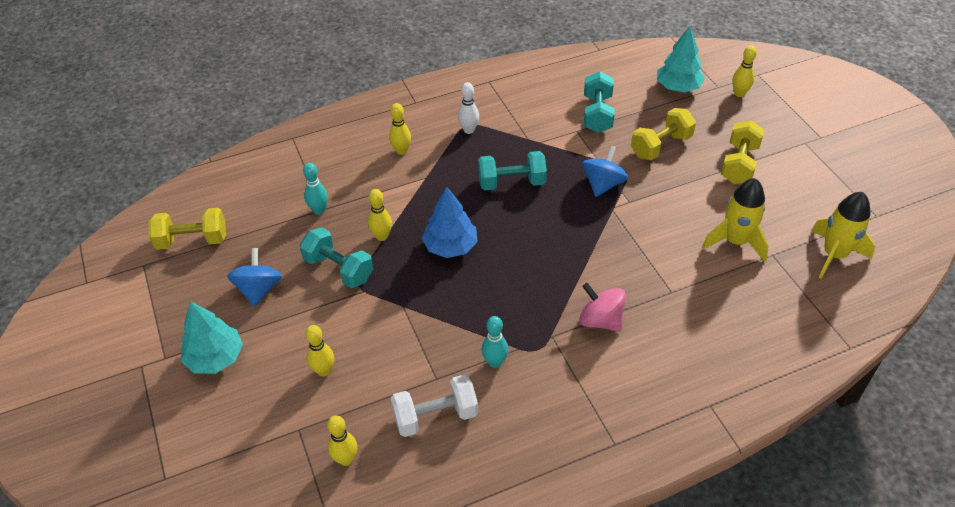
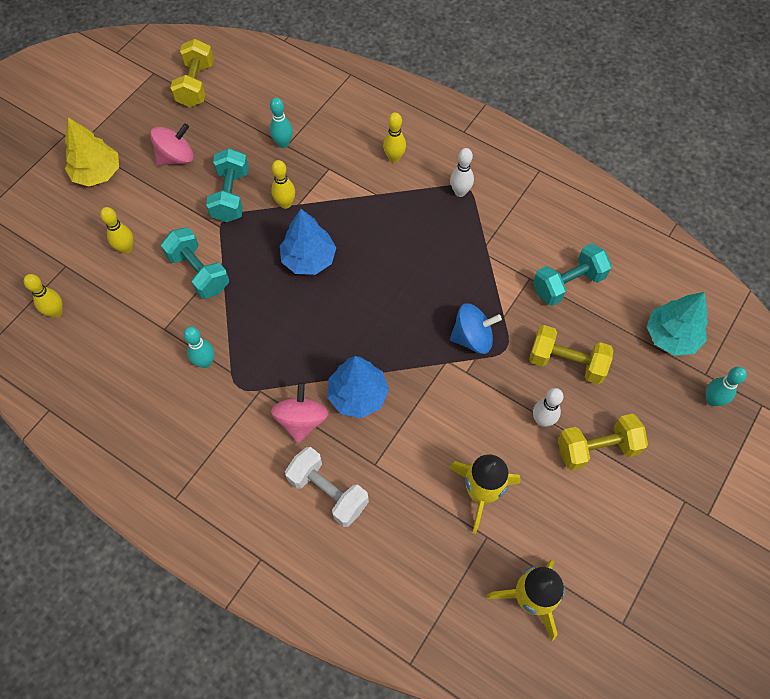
camera: 55 degrees right, 15 degrees up
yellow dumbbell [148,208,226,250] -> yellow dumbbell turned 45 degrees clockwise [170,39,214,107]
turquoise tree [181,301,243,374] -> yellow tree [65,117,119,186]
blue spinning top [227,248,282,307] -> pink spinning top [150,123,194,166]
white dumbbell [391,375,478,437] -> white dumbbell moved to [285,447,369,527]
turquoise dumbbell [478,151,547,191] -> turquoise dumbbell moved to [161,228,229,299]
yellow bowling pin [732,45,757,97] -> turquoise bowling pin [706,367,747,406]
none -> blue tree [327,356,389,418]
none -> white bowling pin [533,388,563,427]

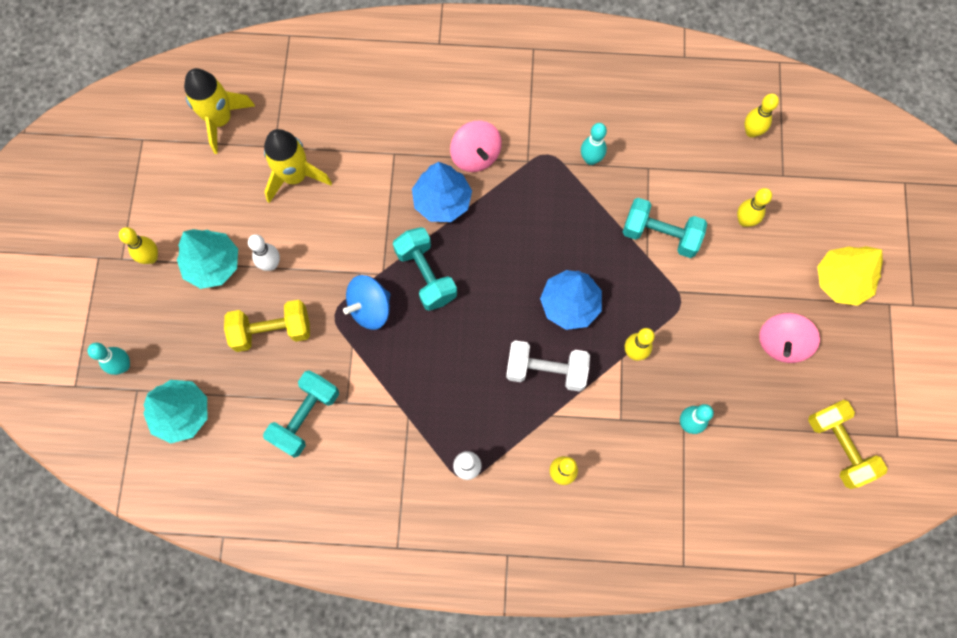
camera: 150 degrees right, 10 degrees up
turquoise dumbbell [206,148,249,222] -> turquoise dumbbell moved to [393,227,457,311]
white dumbbell [285,447,369,527] -> white dumbbell moved to [506,340,590,392]
yellow dumbbell [558,414,648,471] -> turquoise tree [177,229,238,289]
none -> yellow bowling pin [119,227,158,264]

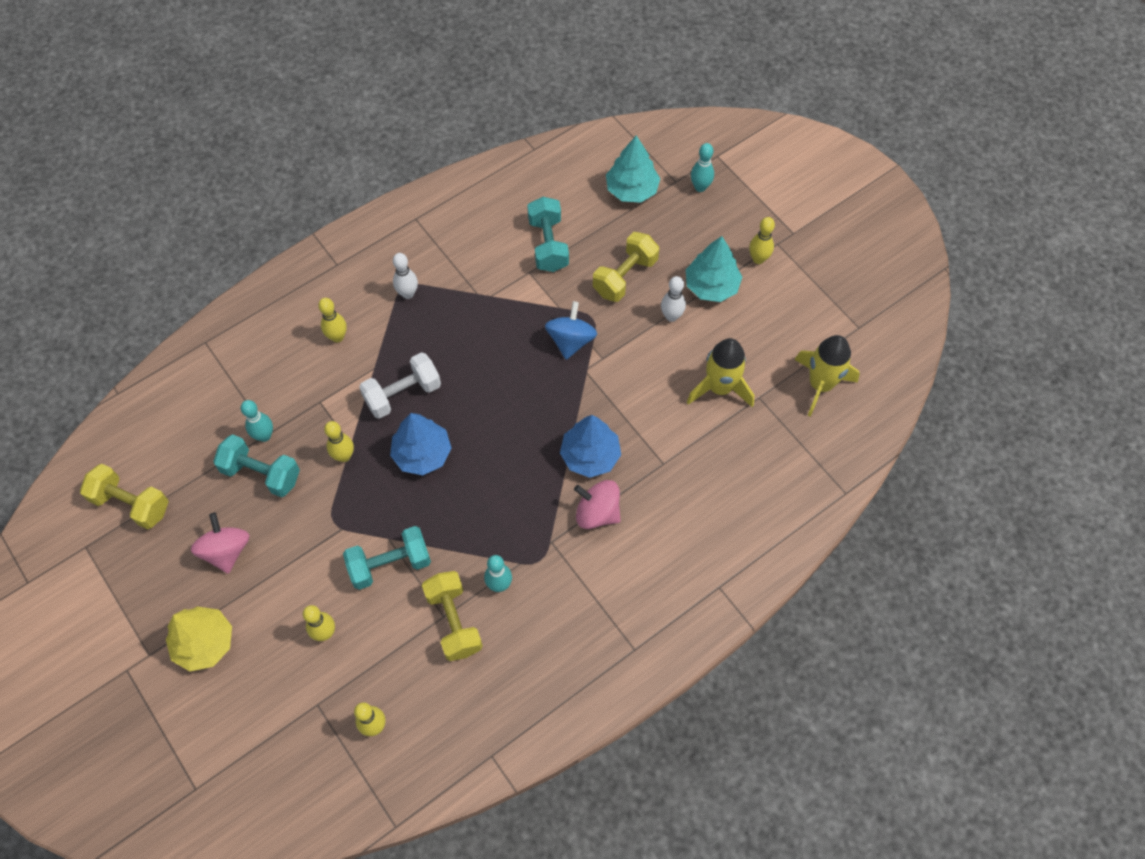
camera: 140 degrees right, 10 degrees down
turquoise dumbbell [393,227,457,311] -> turquoise dumbbell moved to [213,434,300,497]
none -> yellow dumbbell [422,571,483,661]

